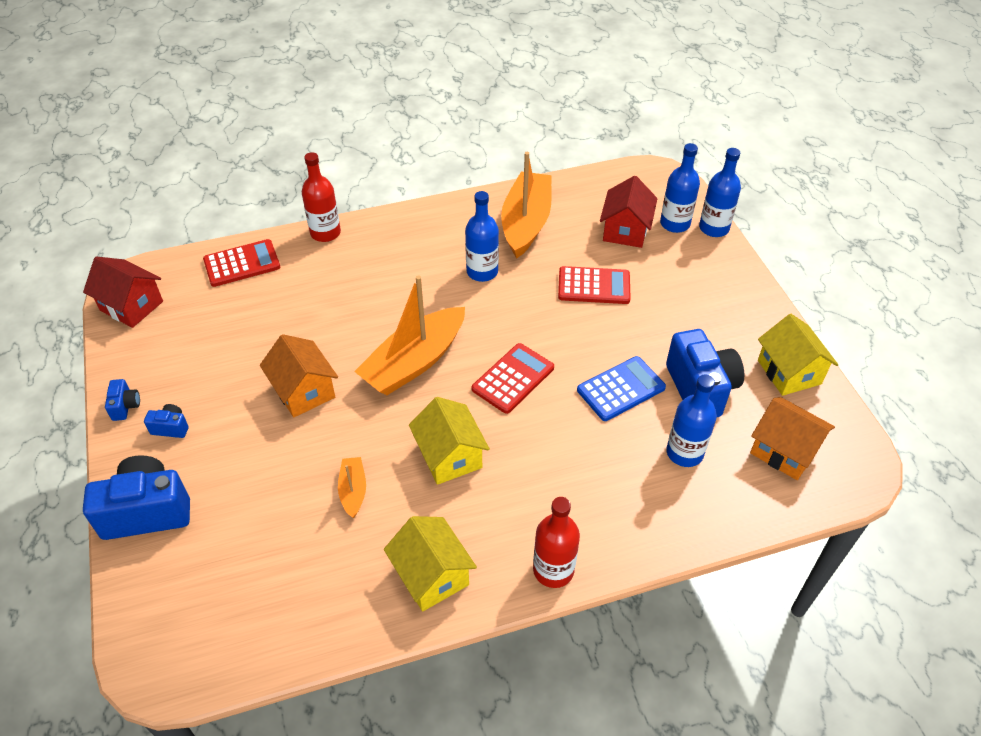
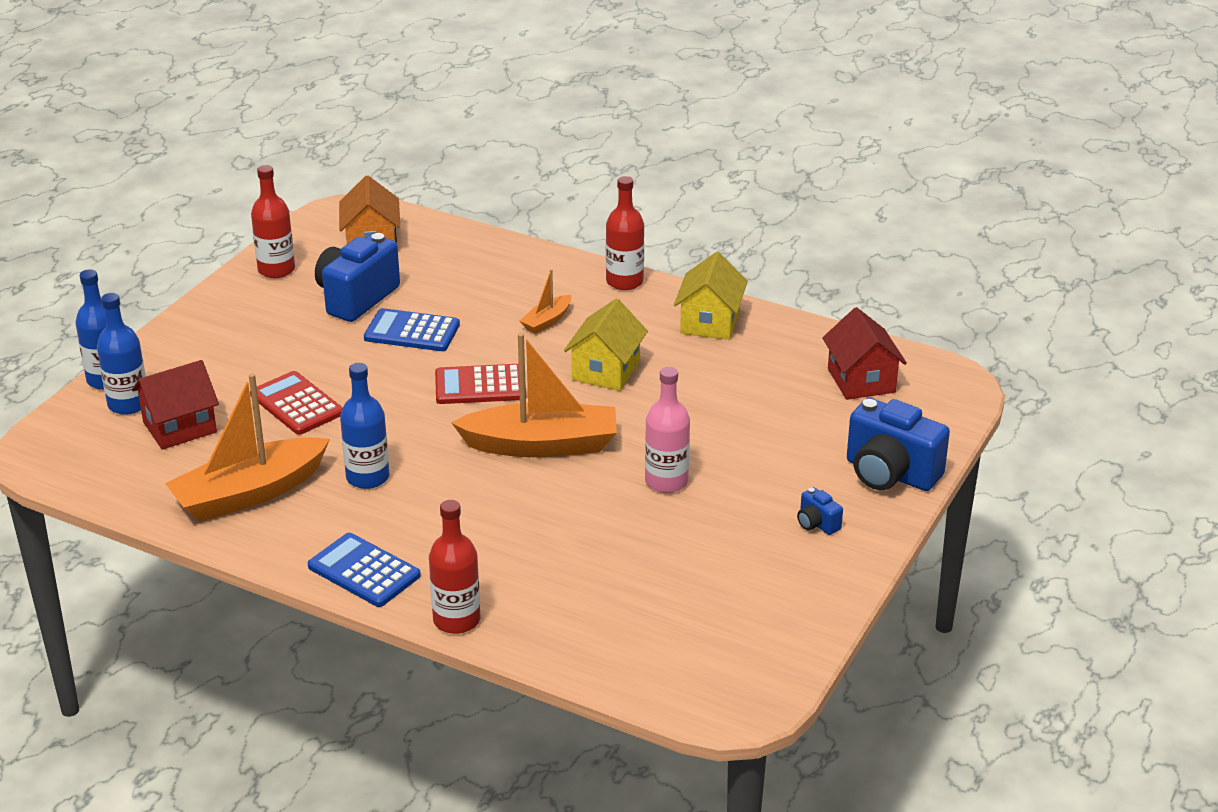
camera: 135 degrees left, 15 degrees down
red house [83,256,163,328] -> red house moved to [822,307,907,400]
blue camera [105,379,140,421] -> none
red calculator [203,239,280,287] -> none
orange house [260,334,338,417] -> pink bottle [645,367,690,493]
orange boat [338,457,366,518] -> orange boat moved to [520,269,572,334]
blue bottle [666,374,717,467] -> none
yellow house [758,314,838,396] -> red bottle [251,165,295,278]
none -> blue calculator [308,533,421,607]

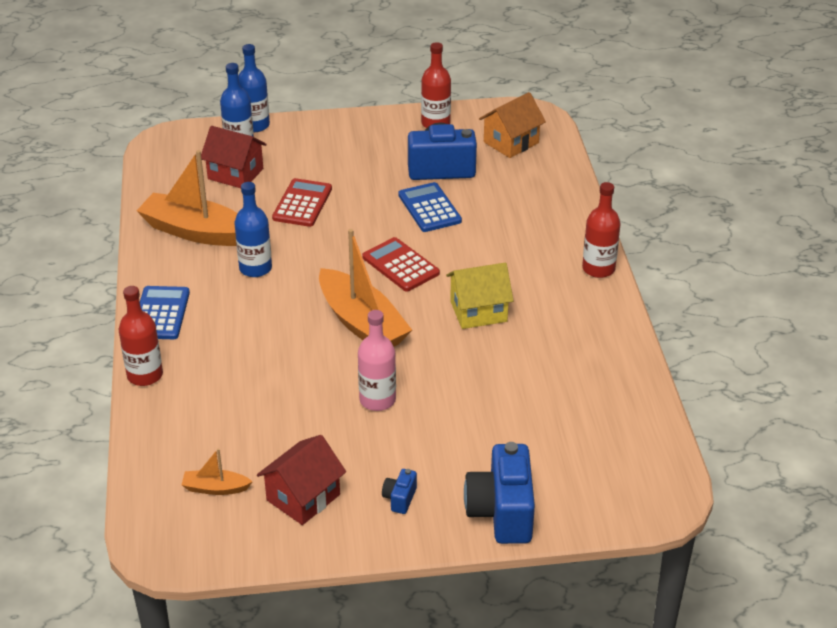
camera: 55 degrees right, 5 degrees up
orange boat [520,269,572,334] -> orange boat moved to [182,448,253,495]
yellow house [674,252,748,340] -> none
red house [822,307,907,400] -> red house moved to [257,435,346,525]

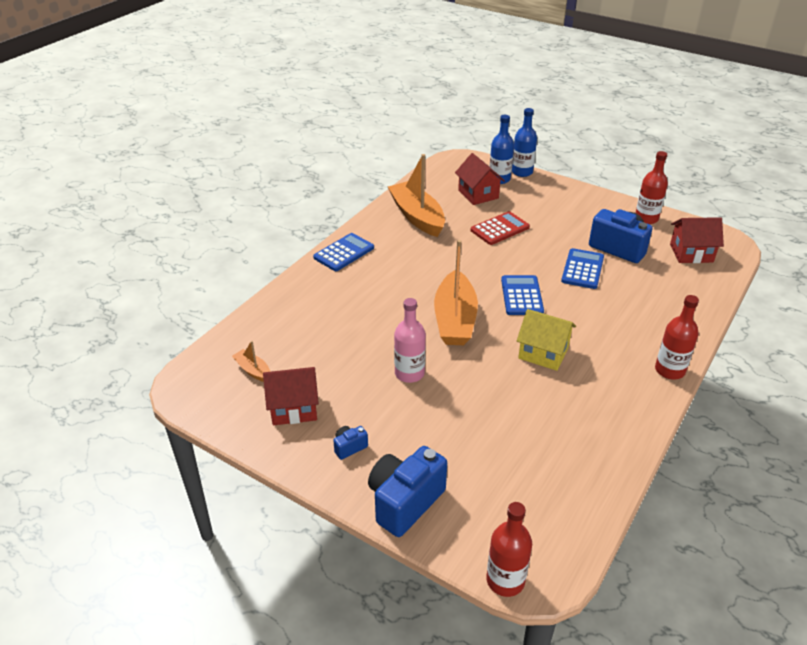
camera: 40 degrees right, 0 degrees up
red bottle [119,286,163,386] -> red bottle moved to [486,502,532,597]
blue bottle [234,182,272,277] -> none
red calculator [362,237,440,291] -> blue calculator [501,275,544,315]
orange house [479,92,546,158] -> red house [670,217,724,263]

